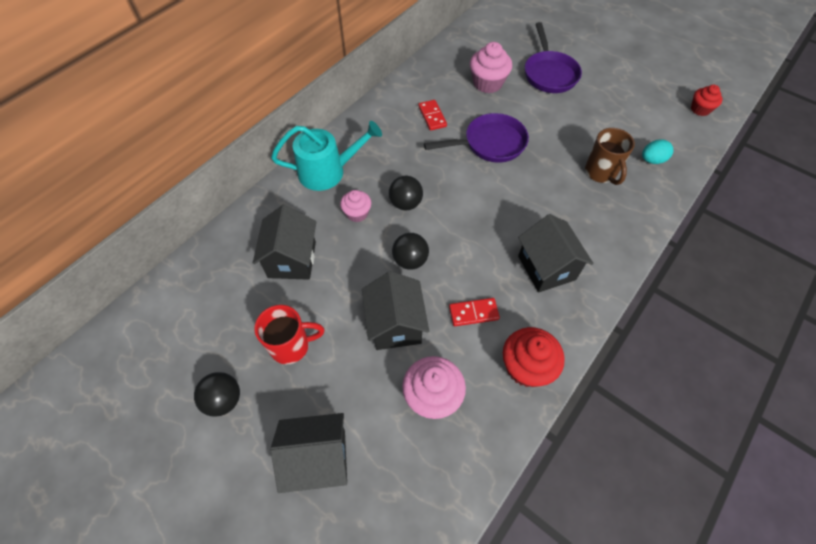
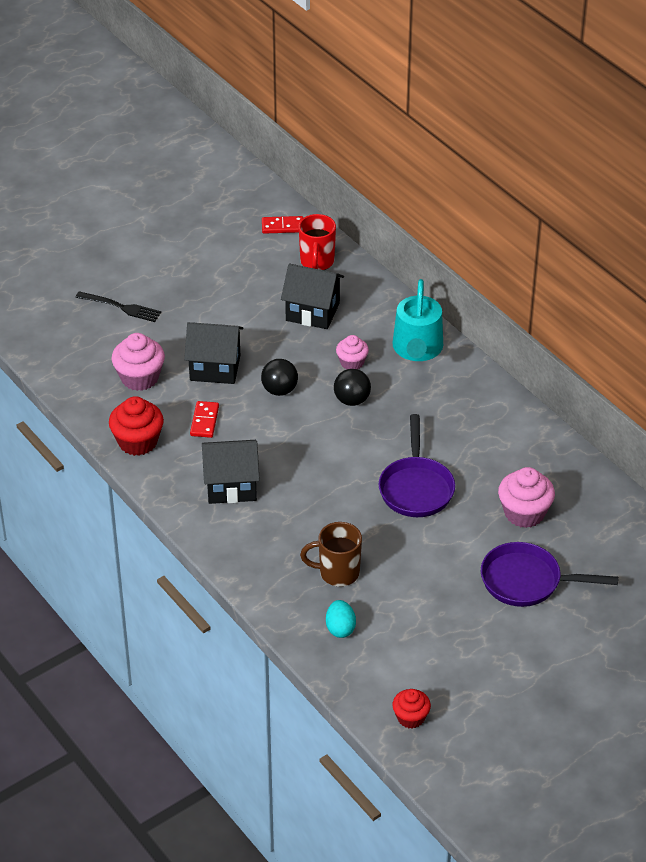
camera: 105 degrees right, 15 degrees down
black ball [194,372,240,417] -> none
red mug [254,305,324,364] -> red mug moved to [299,214,336,270]
black house [271,413,347,493] -> black fork [75,291,161,322]
red domino [418,100,447,131] -> red domino moved to [262,216,303,234]

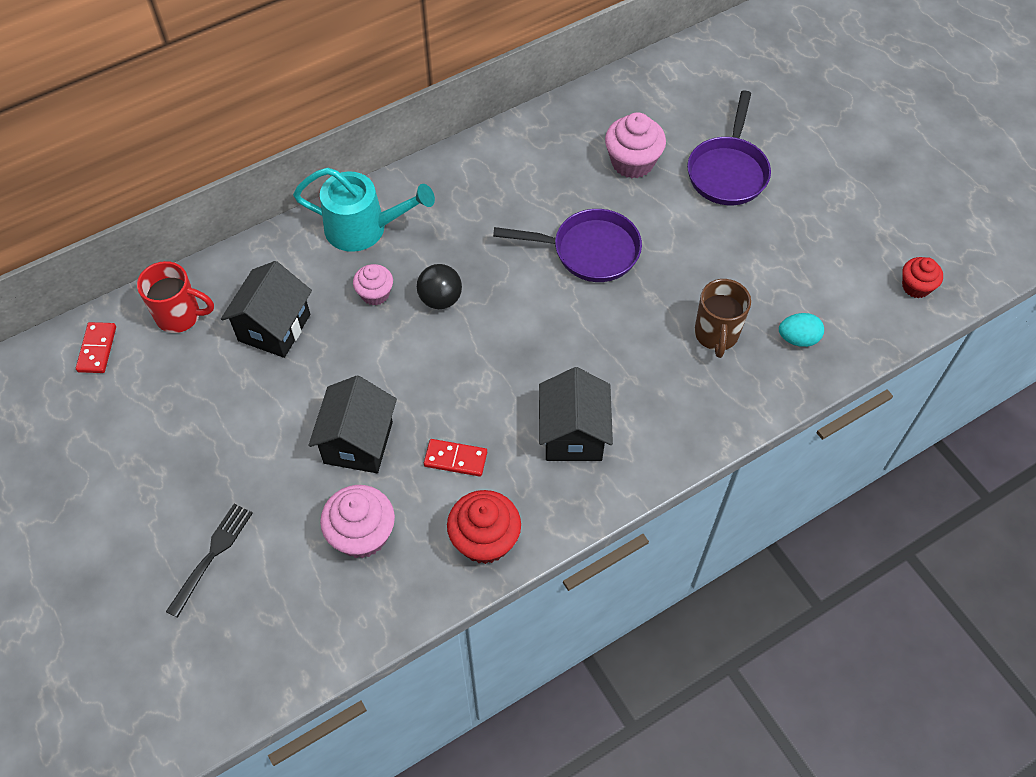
camera: 85 degrees left, 15 degrees up
black ball [261,359,298,396] -> none

